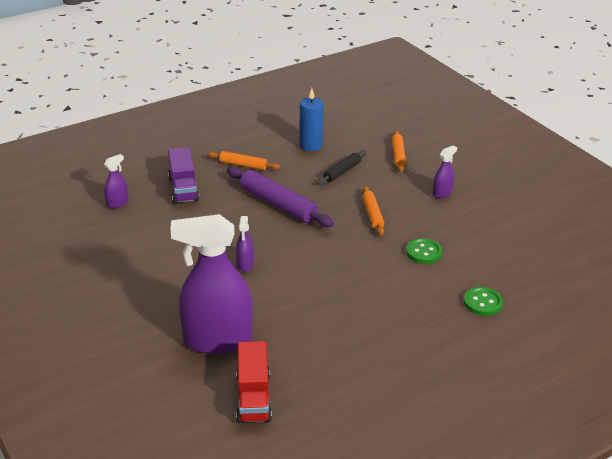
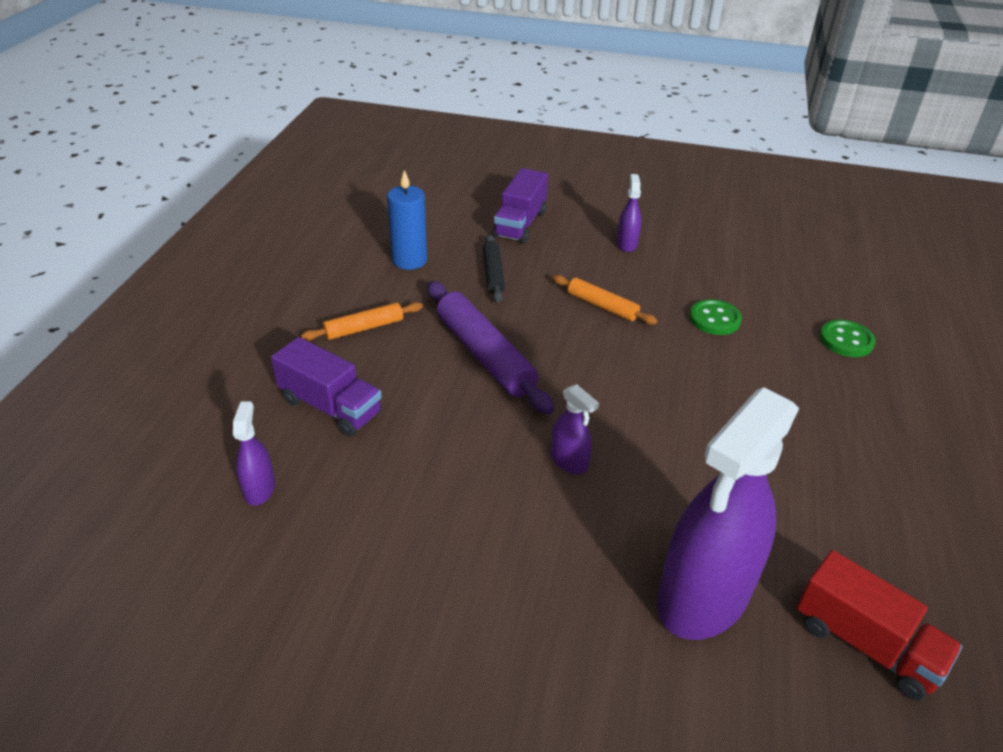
camera: 45 degrees left, 5 degrees up
purple rolling pin [227,166,334,227] -> purple rolling pin turned 60 degrees clockwise [427,281,554,415]
orange rolling pin [392,130,406,172] -> purple truck [493,168,548,243]

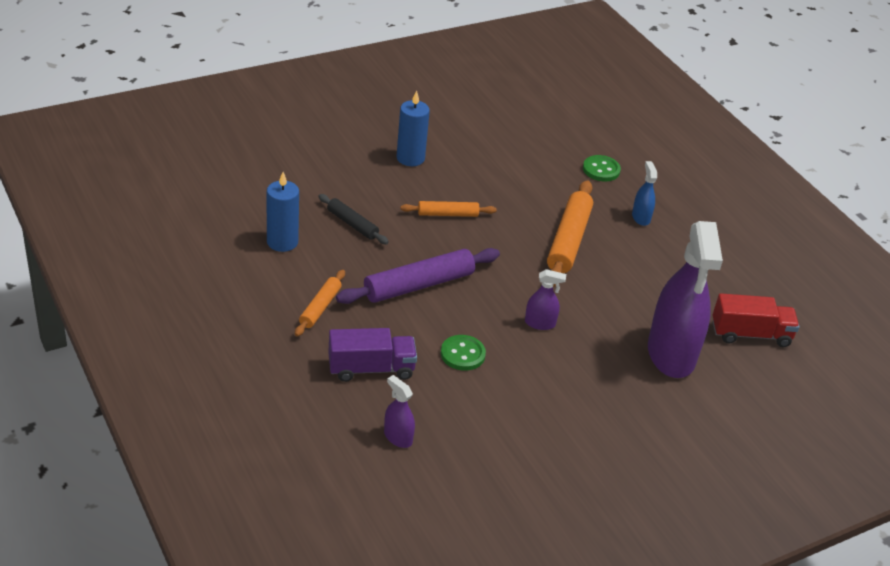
camera: 45 degrees left, 0 degrees up
purple rolling pin [427,281,554,415] -> purple rolling pin turned 45 degrees counterclockwise [336,248,500,304]
purple truck [493,168,548,243] -> none
purple spray bottle [617,174,641,252] -> blue candle [397,90,430,166]
green button [689,299,742,335] -> green button moved to [441,335,486,371]
none -> orange rolling pin [547,180,593,287]
none -> blue spray bottle [632,161,657,226]

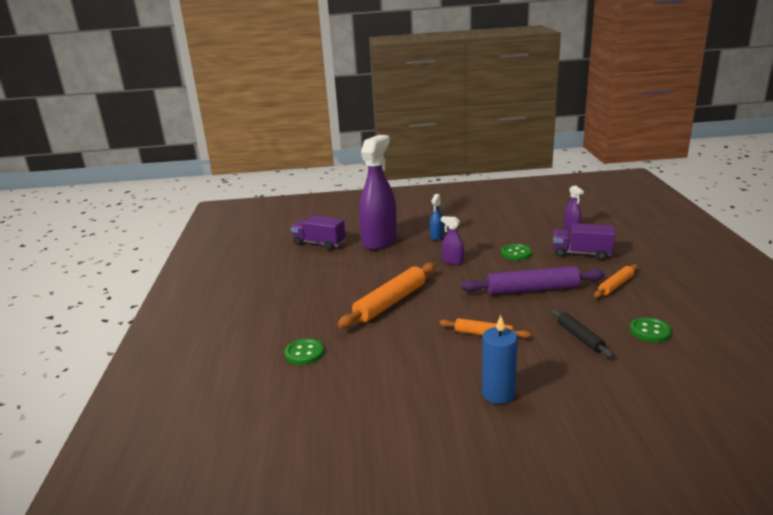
camera: 150 degrees left, 15 degrees down
blue candle [267,172,299,252] -> green button [630,317,672,343]
blue spray bottle [632,161,657,226] -> blue spray bottle moved to [430,194,444,240]
red truck [713,293,799,347] -> purple truck [291,215,346,250]

